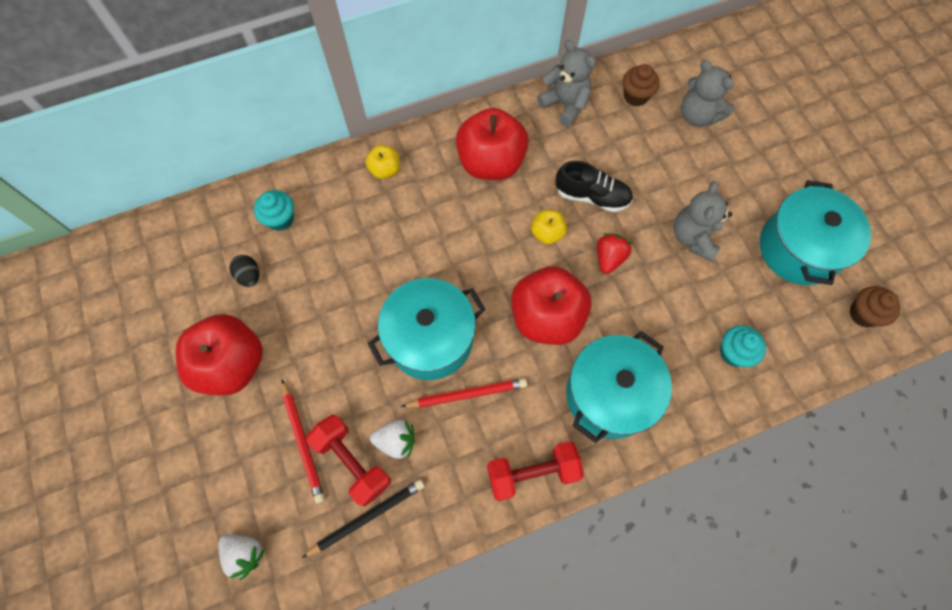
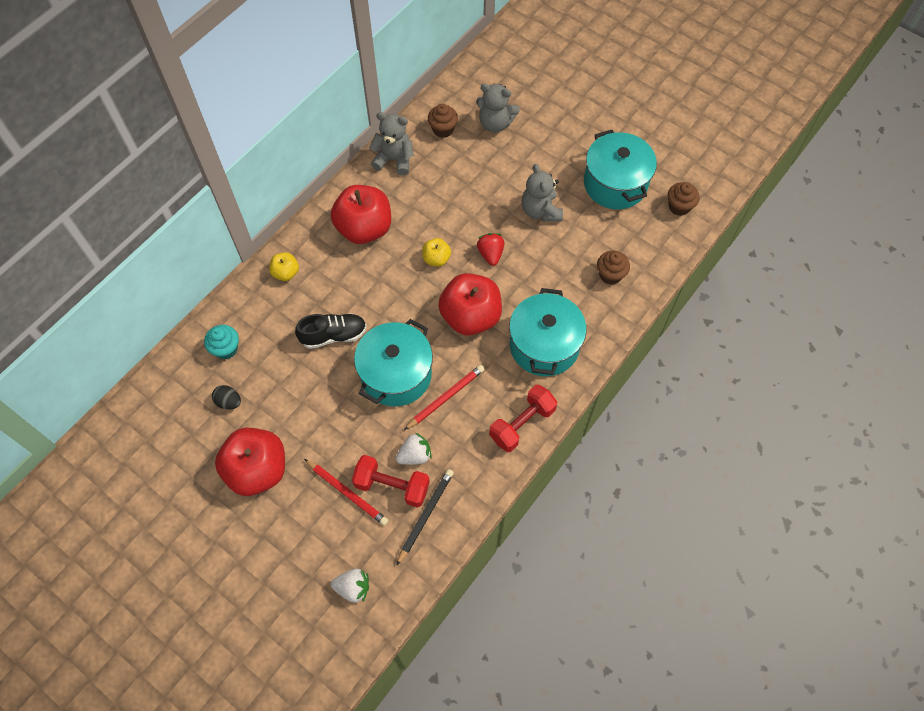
camera: 30 degrees left, 5 degrees down
black shoe [556,161,633,212] -> black shoe moved to [295,313,367,349]
turquoise cupcake [720,326,766,367] -> brown cupcake [597,251,630,285]

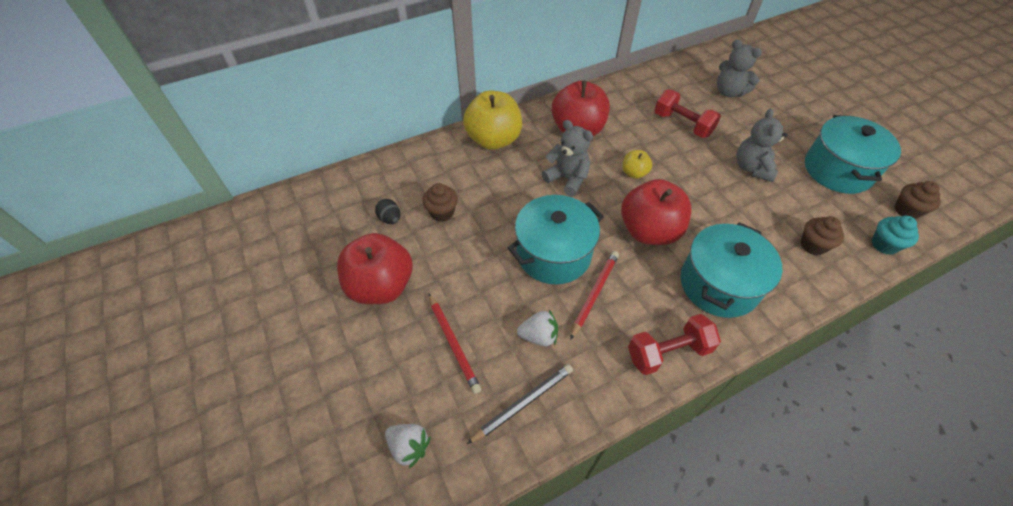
camera: 25 degrees right, 10 degrees down
turquoise cupcake [204,325,239,360] -> turquoise cupcake moved to [872,216,919,255]
yellow apple [269,252,299,281] -> yellow apple [463,91,522,150], size x2.09
black shoe [295,313,367,349] -> none
red dumbbell [352,455,430,508] -> red dumbbell moved to [654,89,721,138]
grey teddy bear [369,112,414,176] -> grey teddy bear moved to [542,120,593,196]
red pencil [404,365,485,430] -> red pencil turned 45 degrees counterclockwise [570,251,619,340]
brown cupcake [428,104,458,138] -> brown cupcake moved to [423,183,458,222]
red strawberry [477,233,504,266] -> none

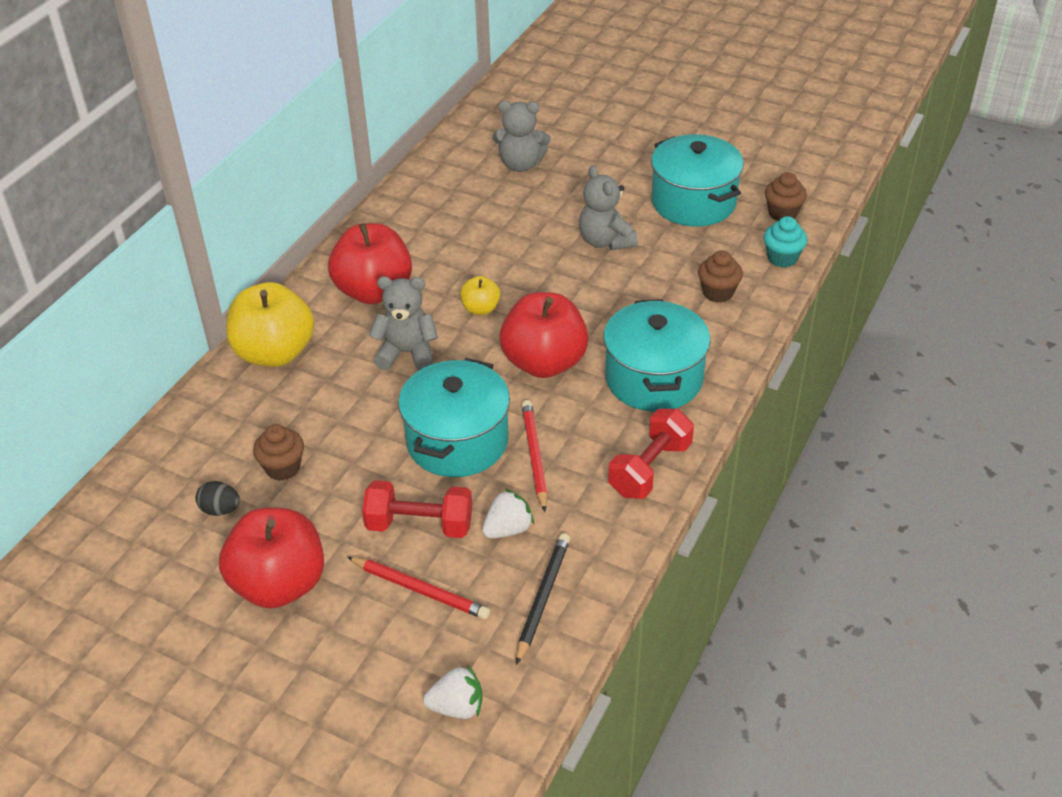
camera: 35 degrees left, 10 degrees down
red dumbbell [654,89,721,138] -> red dumbbell moved to [362,480,472,538]

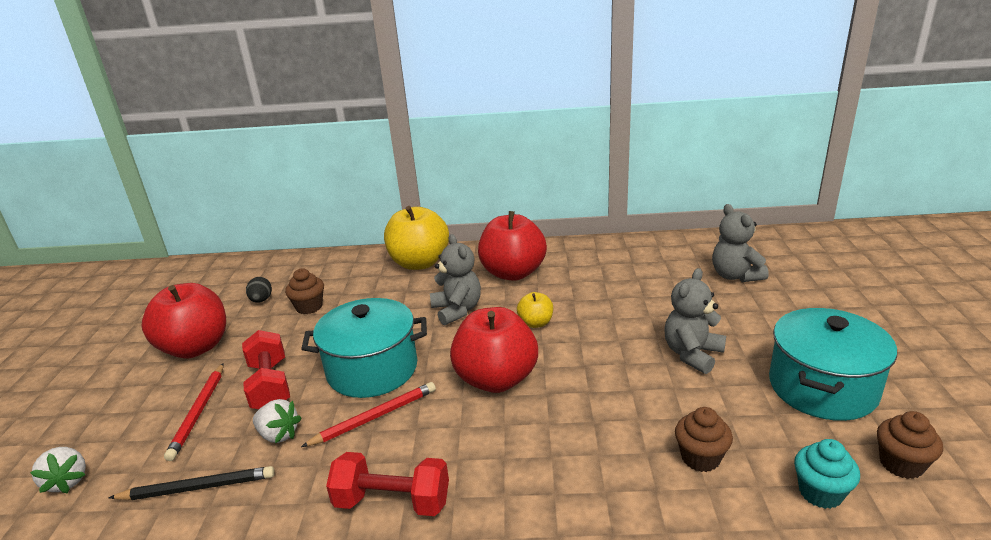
camera: 65 degrees right, 15 degrees down
turquoise pot [604,299,711,411] -> none

